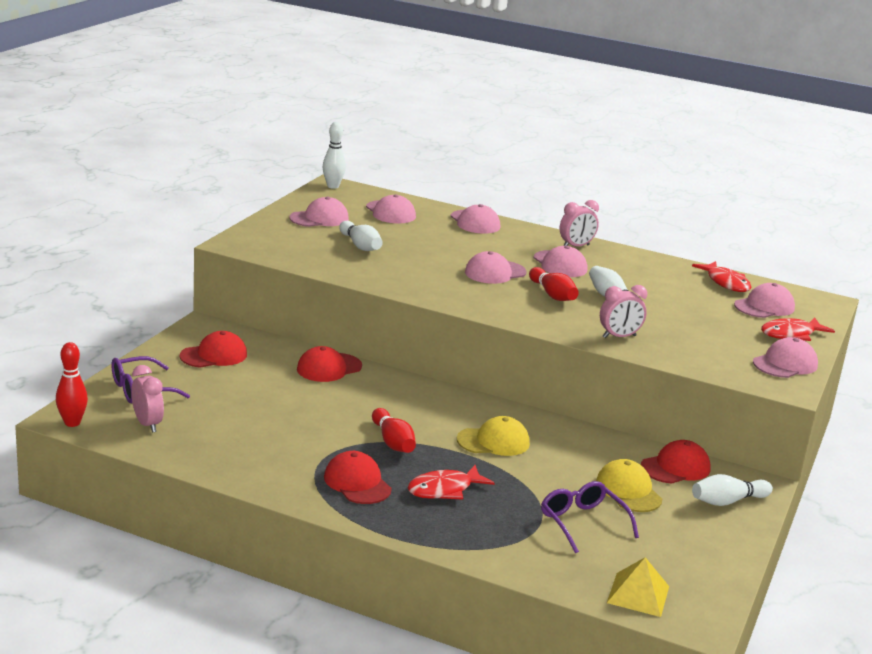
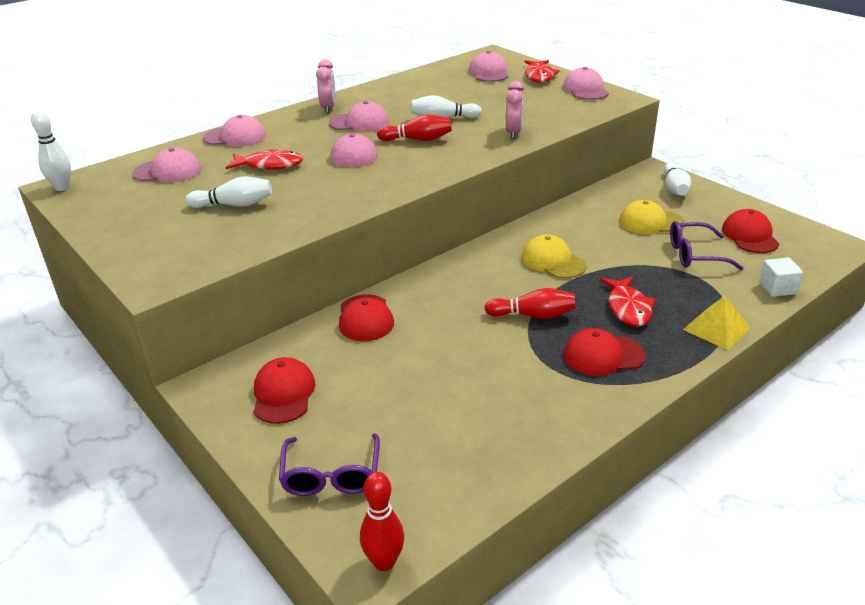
camera: 60 degrees left, 10 degrees up
pink clock [131,365,164,433] -> none
pink cap [289,197,349,227] -> none
yellow cap [457,416,530,456] -> yellow cap turned 60 degrees counterclockwise [522,234,586,279]
yellow pyramid [607,557,669,617] -> yellow pyramid moved to [683,296,751,350]
red cap [641,440,711,484] -> red cap moved to [722,209,779,253]
red fish [692,261,752,292] -> red fish moved to [225,149,303,170]
none -> white cube [759,258,803,297]

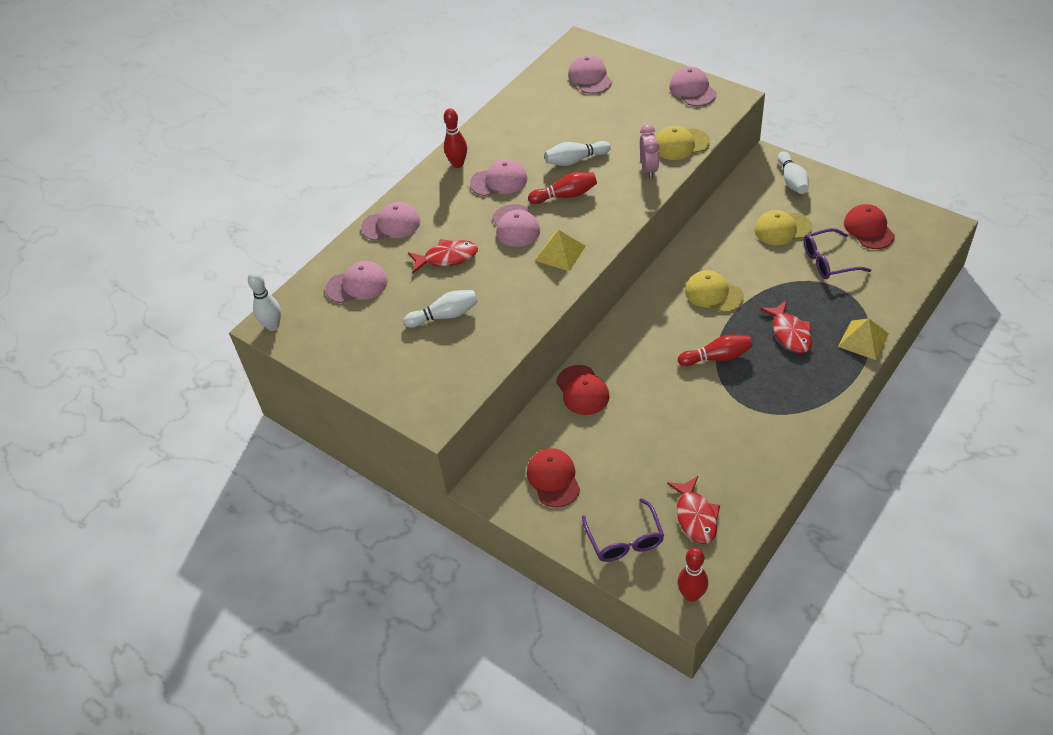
camera: 10 degrees left, 15 degrees up
pink clock [316,59,335,113] -> red bowling pin [444,108,467,168]
red fish [524,60,560,83] -> red fish moved to [667,476,720,544]
red cap [564,328,645,376] -> none
white cube [759,258,803,297] -> none
none -> yellow pyramid [535,230,586,271]
none -> yellow cap [656,126,710,160]

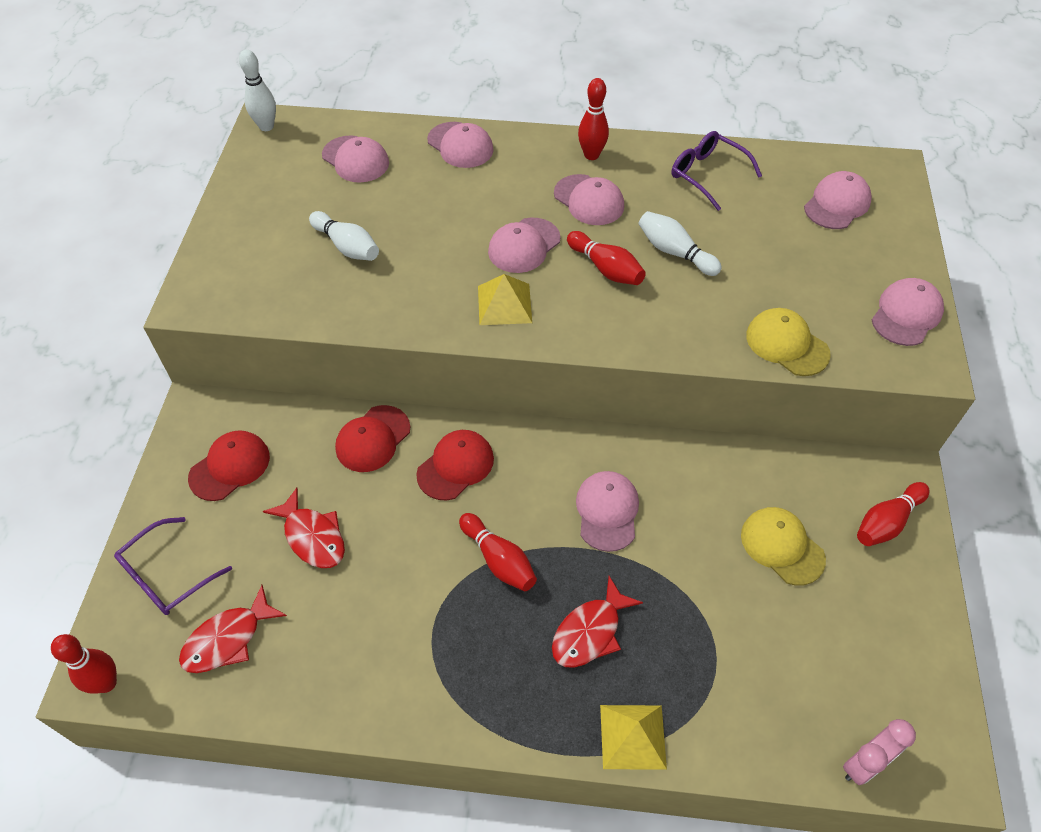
camera: 55 degrees right, 5 degrees up
red fish [408,239,478,273] -> red fish moved to [263,488,345,568]
pink clock [640,124,659,178] -> pink clock moved to [843,719,916,785]
yellow cap [685,270,744,313] -> pink cap [576,471,639,552]
white bowling pin [778,151,809,194] -> red bowling pin [857,482,929,546]
purple glasses [804,228,871,279] -> purple glasses moved to [672,131,762,211]
red cap [844,204,895,249] -> red cap moved to [416,430,494,500]

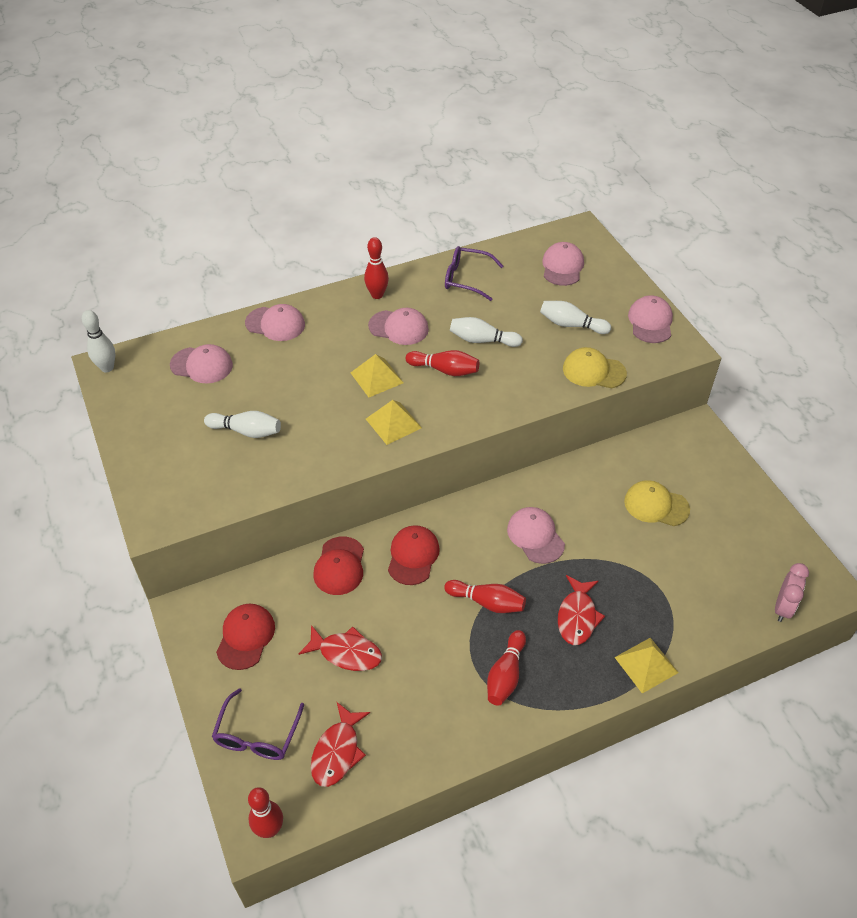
camera: 30 degrees left, 5 degrees down
pink cap [488,217,561,273] -> yellow pyramid [351,354,403,397]
red bowling pin [857,482,929,546] -> red bowling pin moved to [487,630,526,706]
none -> white bowling pin [540,301,611,334]

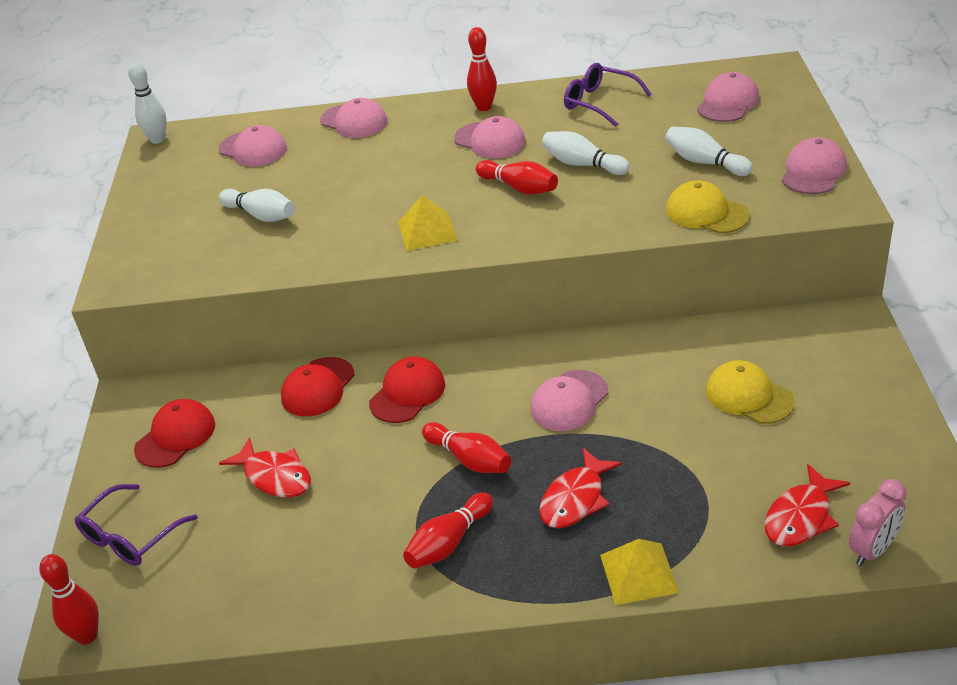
camera: 25 degrees right, 10 degrees down
red fish [311,702,370,787] -> red fish moved to [765,464,850,547]
yellow pyramid [351,354,403,397] -> none
pink cap [507,507,565,564] -> pink cap turned 135 degrees counterclockwise [531,370,608,431]

